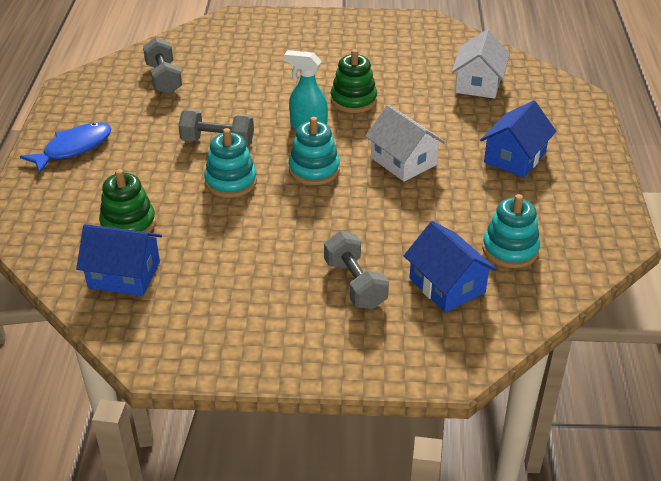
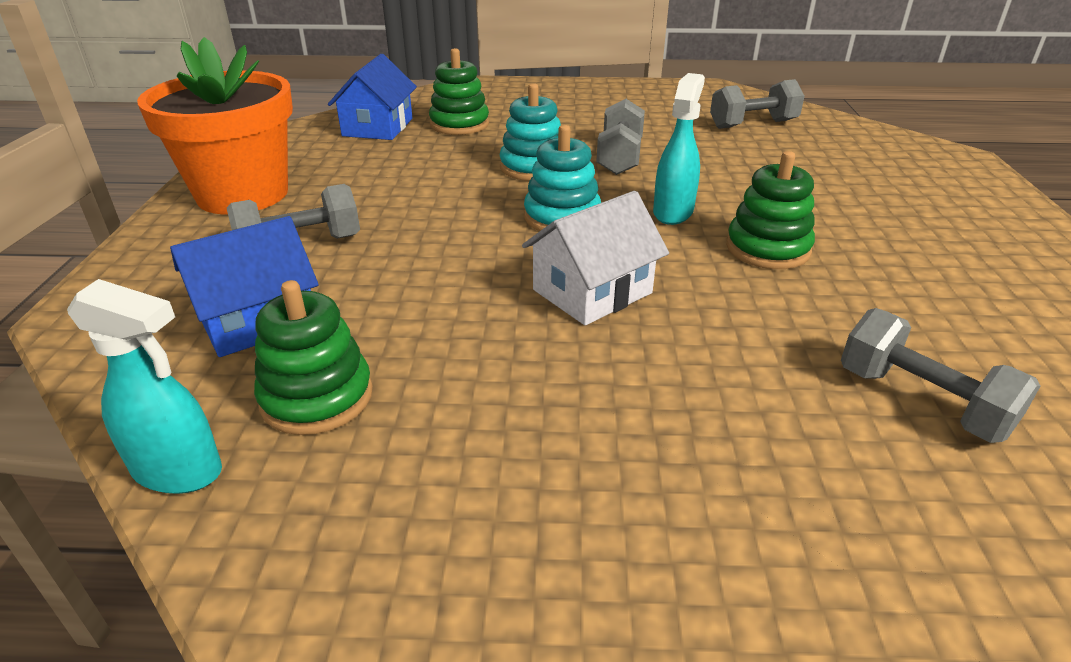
camera: 90 degrees right, 5 degrees down
blue fish [20,122,112,174] -> none
white house [452,29,510,99] -> grey dumbbell [841,308,1040,443]
blue house [480,101,556,178] -> none
turquoise stacking toy [482,194,540,268] -> green stacking toy [254,280,373,435]
none -> turquoise spray bottle [67,279,222,494]
none -> orange flower pot [137,37,293,215]

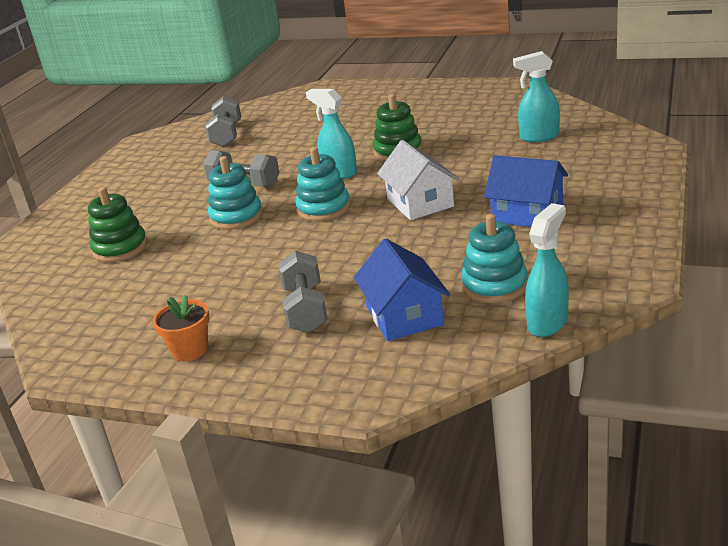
camera: 70 degrees left, 5 degrees down
orange flower pot [137,37,293,215] -> orange flower pot [153,295,210,361], size x0.45
green stacking toy [254,280,373,435] -> turquoise stacking toy [461,214,528,303]
blue house [328,54,417,140] -> blue house moved to [484,155,568,227]
grey dumbbell [841,308,1040,443] -> turquoise spray bottle [513,51,560,142]

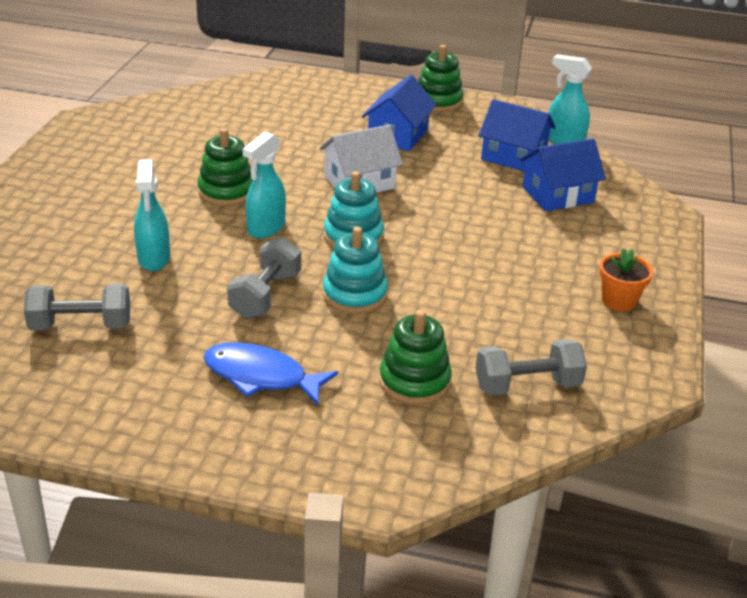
camera: 100 degrees left, 5 degrees up
grey dumbbell [278,250,328,333] -> grey dumbbell moved to [476,339,587,396]
turquoise stacking toy [461,214,528,303] -> blue house [479,99,555,172]
turquoise spray bottle [513,51,560,142] -> turquoise spray bottle moved to [134,159,170,271]
none -> blue fish [203,342,338,405]
none -> green stacking toy [418,45,464,112]

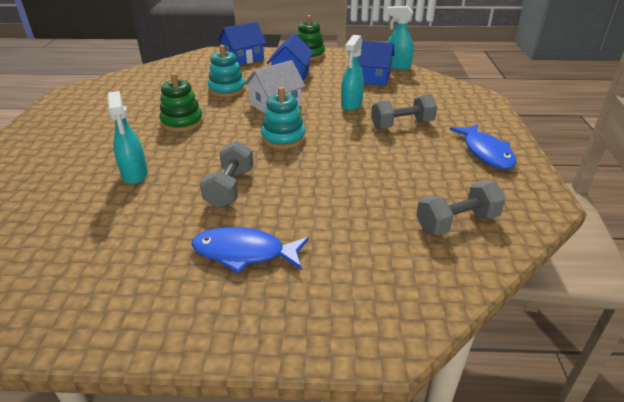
camera: 10 degrees left, 0 degrees up
grey dumbbell [24,284,130,330] -> grey dumbbell moved to [371,94,437,129]
turquoise spray bottle [242,132,286,238] -> turquoise spray bottle moved to [341,35,364,111]
turquoise stacking toy [323,227,388,314] -> turquoise stacking toy moved to [208,45,246,97]
green stacking toy [379,310,452,405] -> none
blue house [520,138,606,211] -> blue house moved to [218,22,266,65]
orange flower pot [599,248,653,311] -> blue fish [450,124,516,169]

